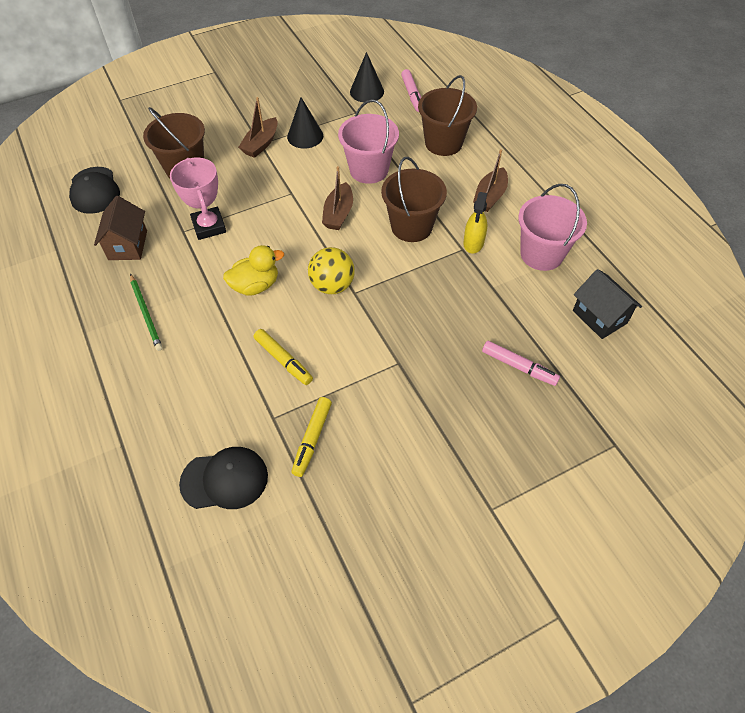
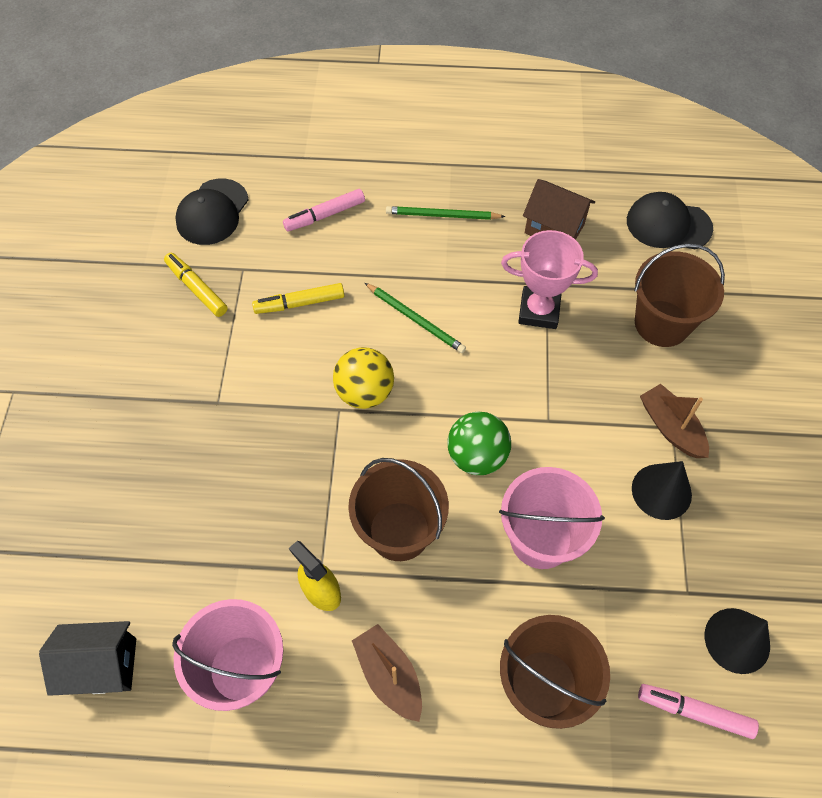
camera: 120 degrees right, 5 degrees up
yellow duck [223,245,284,296] -> green pencil [365,283,466,353]
brown boat [322,166,353,230] -> green ball [447,411,511,475]
pink marker [482,341,560,386] -> pink marker moved to [283,189,365,232]

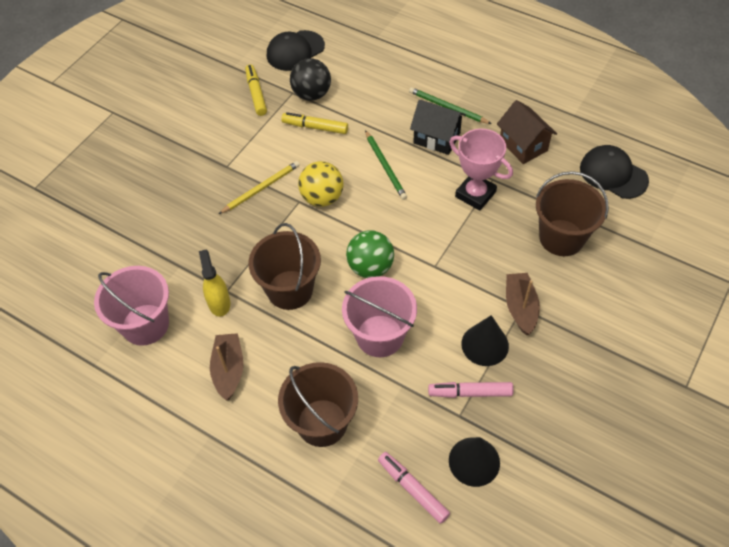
camera: 30 degrees right, 5 degrees down
black house [39,621,136,696] -> black house moved to [410,100,466,155]
pink marker [283,189,365,232] -> pink marker moved to [428,382,514,398]
none -> yellow pencil [219,161,300,214]
none -> black ball [290,58,331,101]

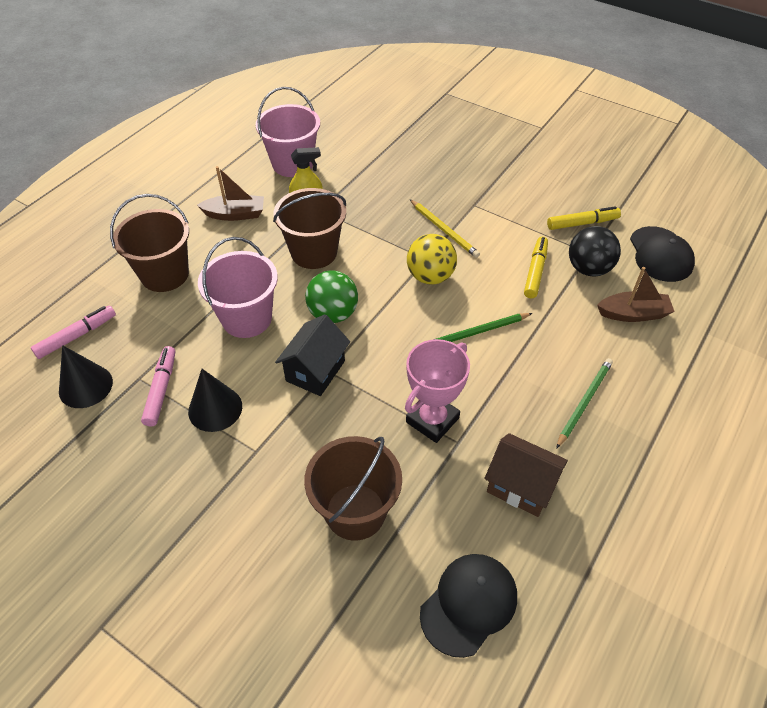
camera: 90 degrees right, 5 degrees down
black cap [267,30,325,71] -> black cap turned 150 degrees counterclockwise [630,226,695,282]
black house [410,100,466,155] -> black house moved to [275,314,350,396]
brown house [497,100,557,164] -> brown house turned 60 degrees clockwise [485,433,568,517]
brown boat [506,273,540,335] -> brown boat moved to [597,267,675,322]

